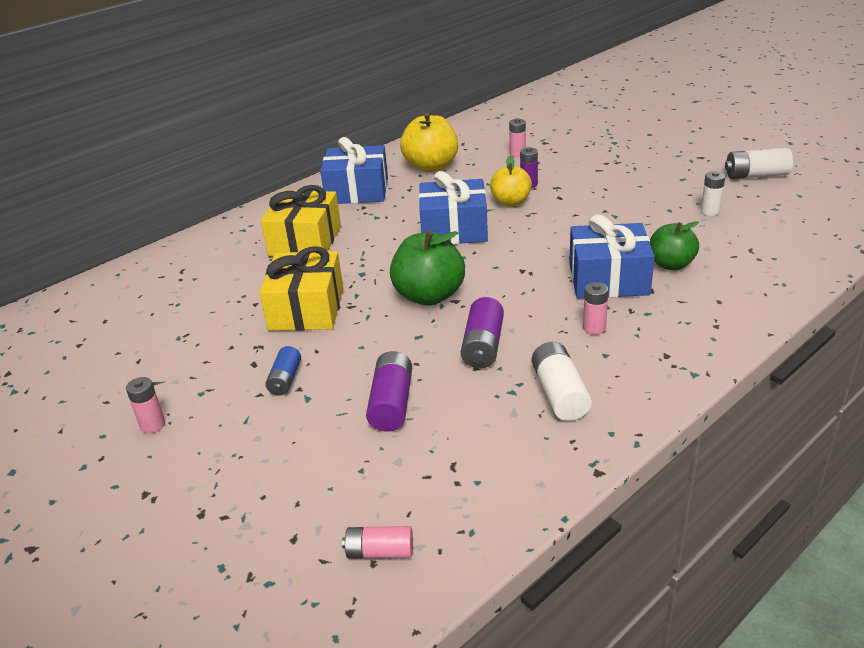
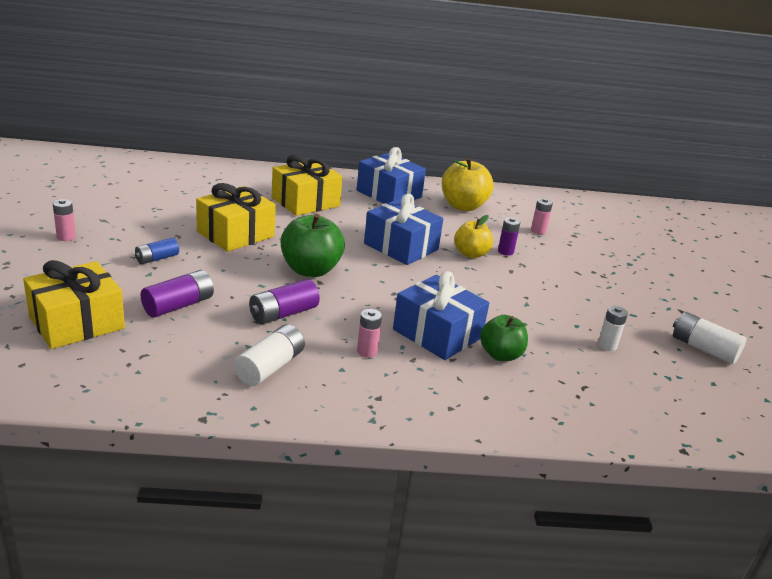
camera: 35 degrees right, 5 degrees down
pink battery [342,526,413,559] -> none
none -> yellow gift [23,260,125,349]

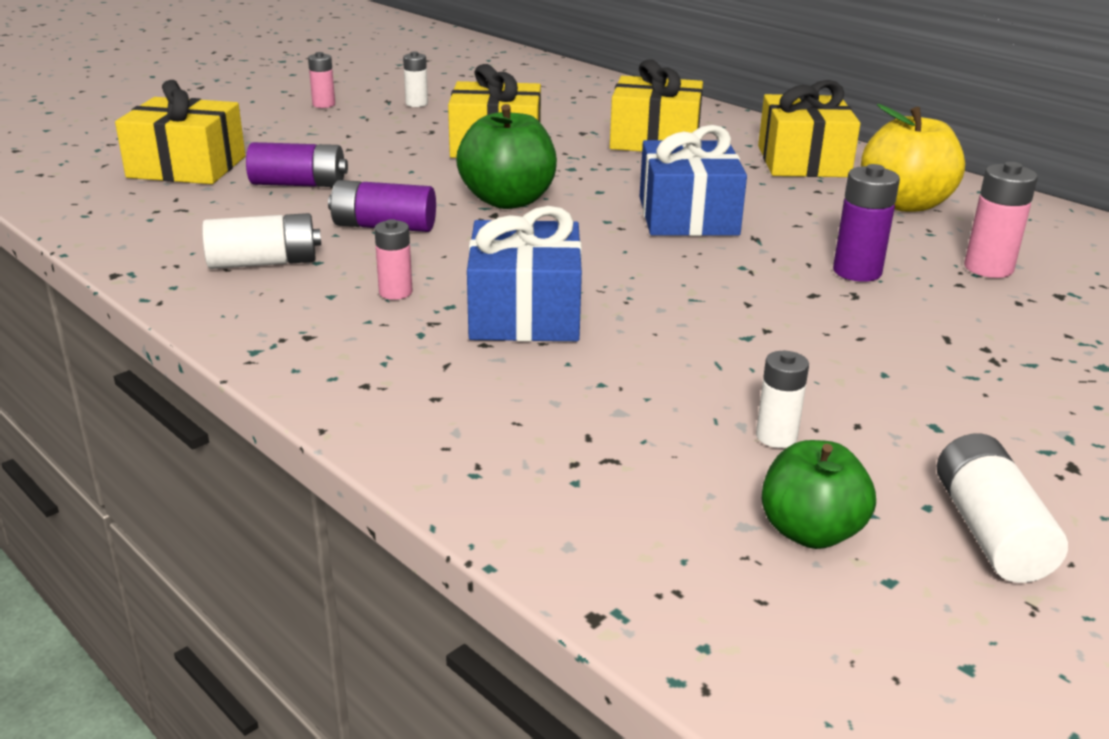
camera: 50 degrees right, 0 degrees up
blue battery [135,238,179,264] -> none
blue gift [357,147,426,204] -> yellow gift [758,80,860,177]
yellow apple [454,215,493,258] -> none
green apple [480,315,528,361] -> green apple moved to [762,440,876,549]
purple battery [498,217,520,256] -> purple battery [833,164,900,282], size x1.52
pink battery [531,198,553,234] -> pink battery [964,162,1038,278], size x1.52
none -> white battery [403,51,428,107]

